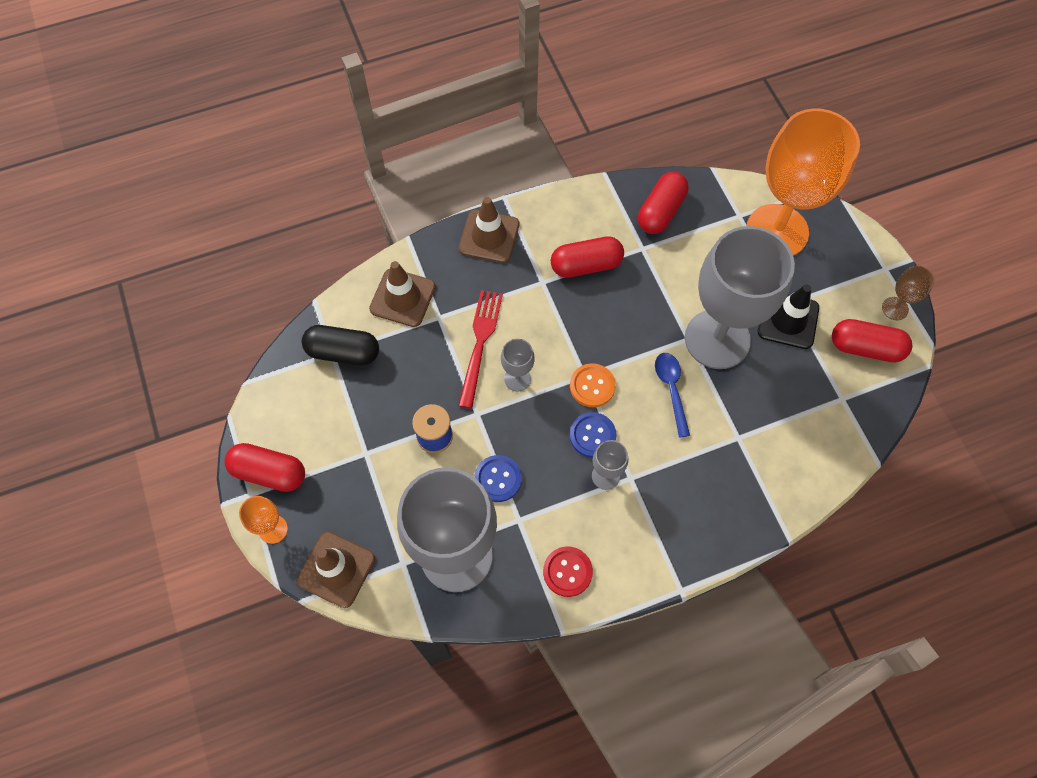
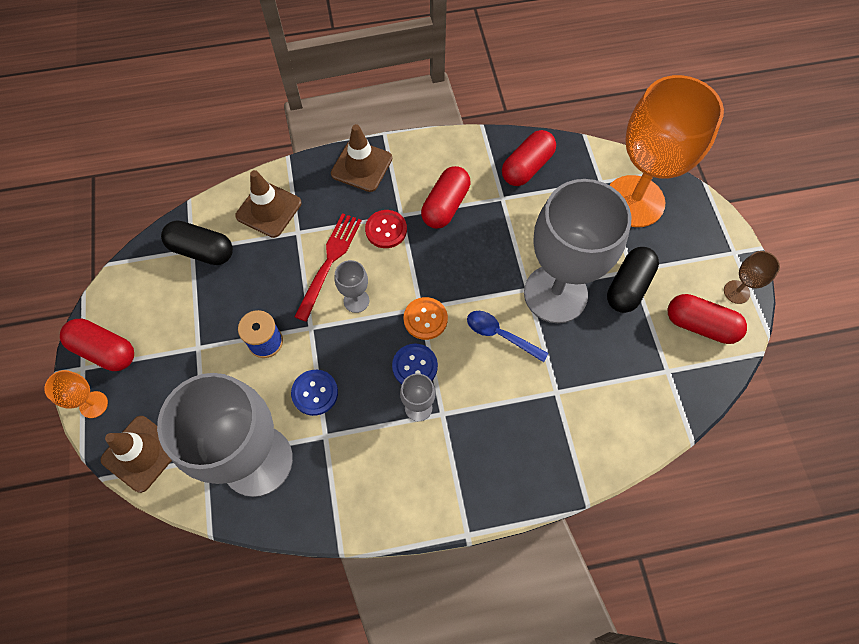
camera: 10 degrees right, 0 degrees up
red button [543,546,593,597] -> red button moved to [365,210,407,248]
red capsule [551,236,624,278] -> red capsule turned 60 degrees counterclockwise [421,166,470,229]
blue spoon [655,353,690,438] -> blue spoon turned 60 degrees counterclockwise [467,311,549,362]
black traffic cone [758,285,819,349] -> black capsule [607,247,659,313]

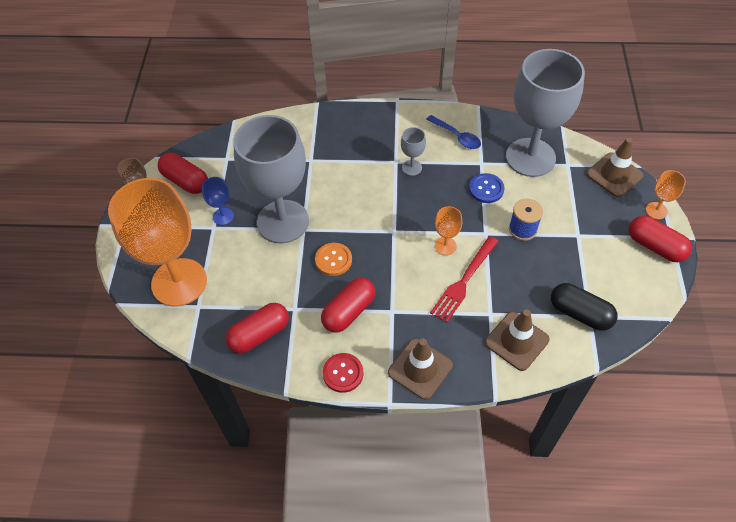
camera: 165 degrees left, 10 degrees down
grey goblet [335,260,369,313] -> orange goblet [435,206,462,255]
red button [365,210,407,248] -> red button moved to [323,353,363,393]
blue button [392,344,438,384] -> none
orange button [404,297,448,340] -> orange button moved to [315,243,352,276]
blue spoon [467,311,549,362] -> blue spoon moved to [426,115,481,149]
black capsule [607,247,659,313] -> blue goblet [202,177,234,225]

